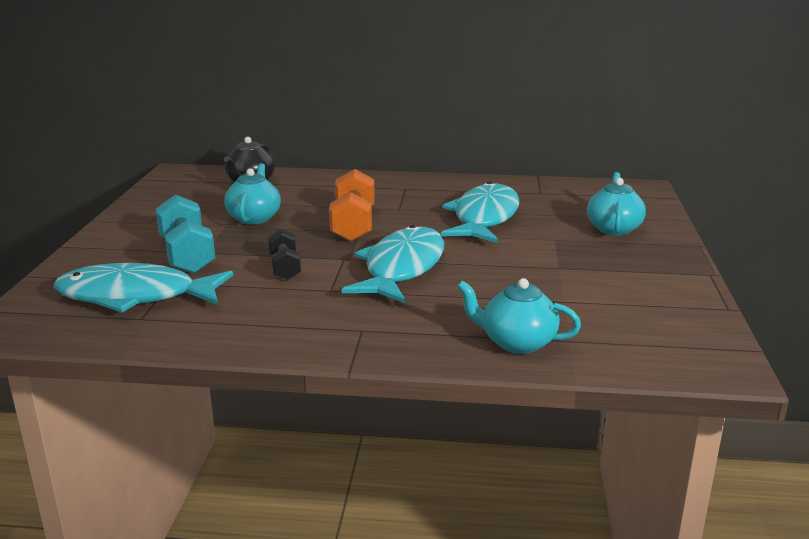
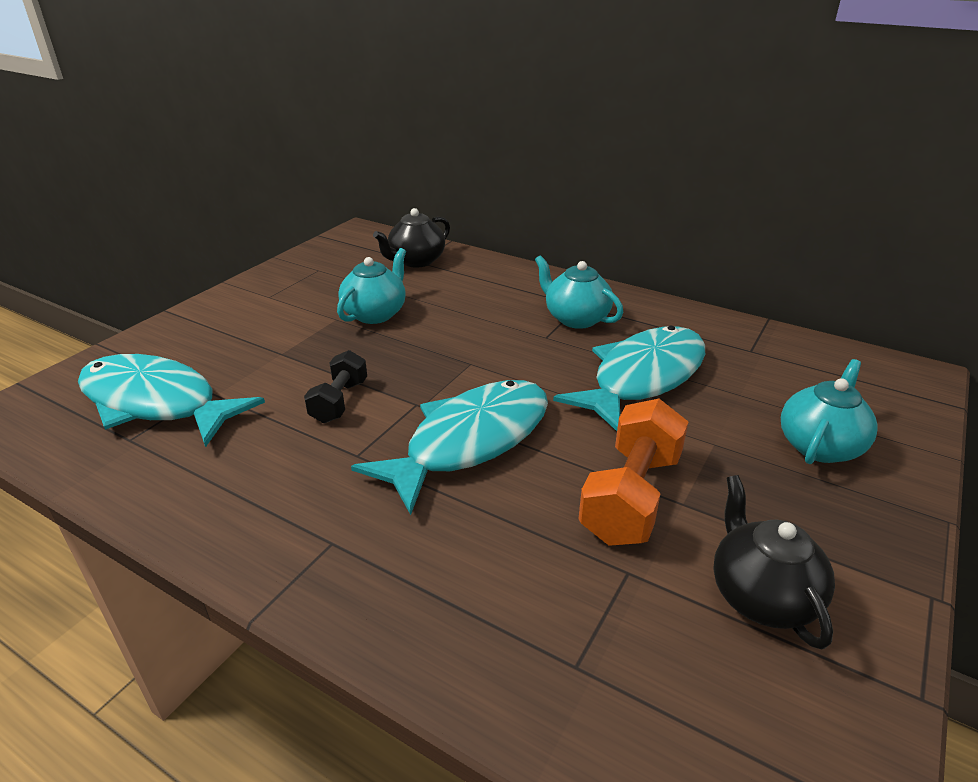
camera: 25 degrees right, 10 degrees up
turquoise dumbbell [155,195,215,273] -> none
orange dumbbell [329,169,375,242] -> orange dumbbell moved to [579,399,688,546]
turquoise teapot [457,278,581,354] -> turquoise teapot moved to [535,255,623,329]
none -> black teapot [713,475,835,649]

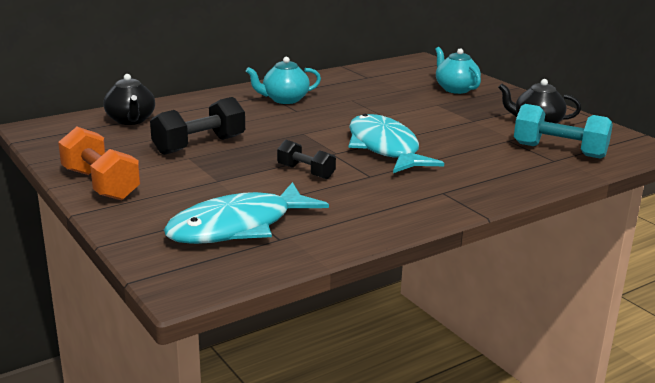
camera: 65 degrees left, 10 degrees down
turquoise teapot [337,248,406,324] -> black dumbbell [150,97,245,155]
turquoise fish [553,326,705,431] -> none
orange dumbbell [579,399,688,546] -> orange dumbbell moved to [58,127,141,201]
none -> turquoise dumbbell [514,104,613,159]

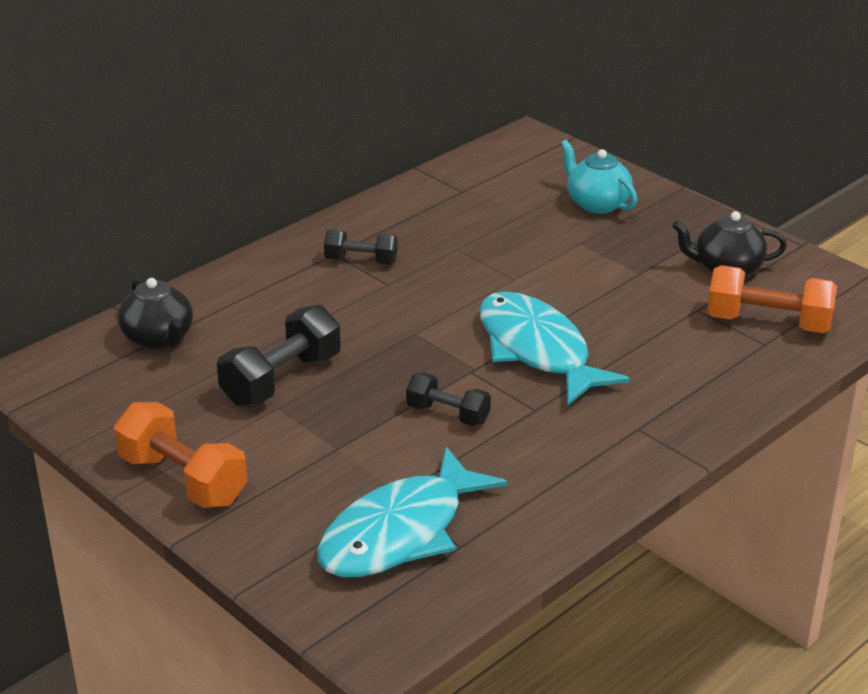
camera: 10 degrees left, 10 degrees up
turquoise teapot [246,57,321,104] -> black dumbbell [324,229,398,265]
turquoise dumbbell [514,104,613,159] -> orange dumbbell [707,265,837,333]

